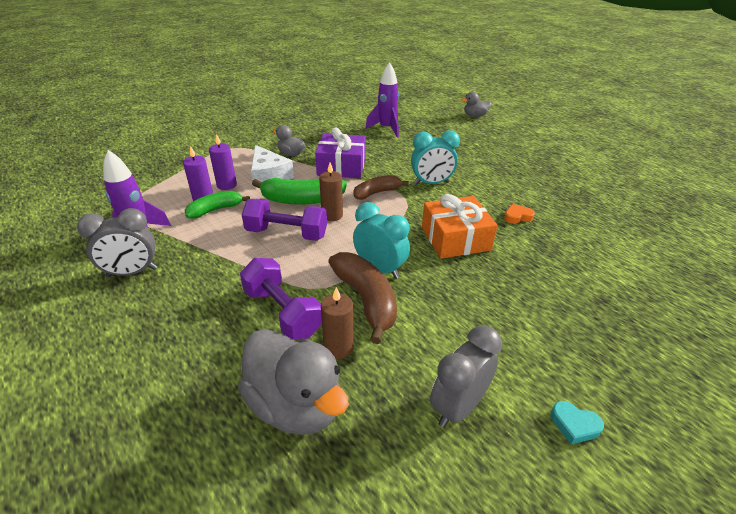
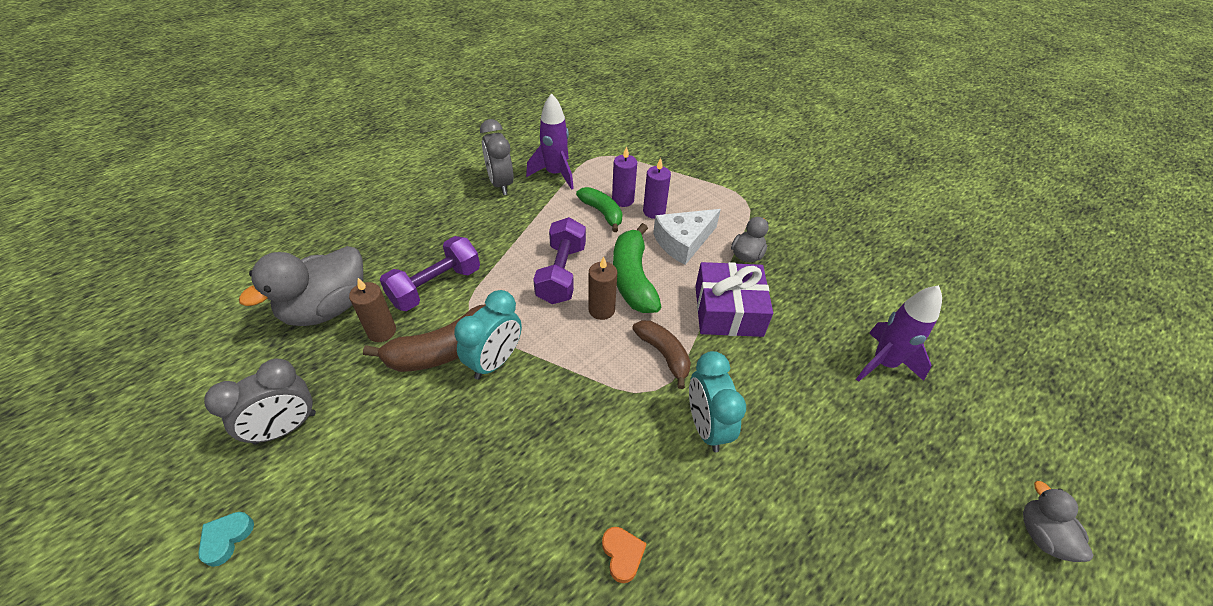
camera: 85 degrees right, 10 degrees up
orange gift [422,194,498,259] -> none
grey clock [430,326,502,428] -> grey clock turned 105 degrees clockwise [204,359,316,445]

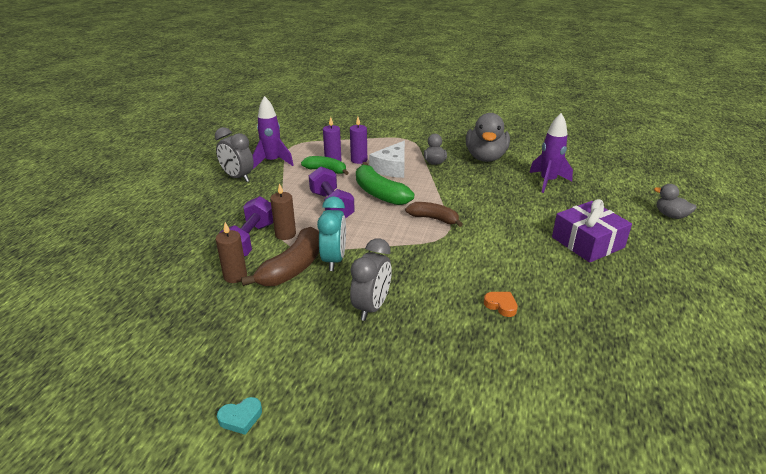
camera: 30 degrees left, 15 degrees down
turquoise heart [198,512,254,567] -> turquoise heart turned 105 degrees counterclockwise [217,397,262,435]
grey clock [204,359,316,445] -> grey clock moved to [350,238,392,321]
grey duck [239,246,363,326] -> grey duck moved to [466,113,510,162]
brown candle [588,256,617,320] -> brown candle moved to [270,183,296,240]
turquoise clock [689,351,746,452] -> none
purple gift [695,262,773,337] -> purple gift moved to [552,199,632,263]

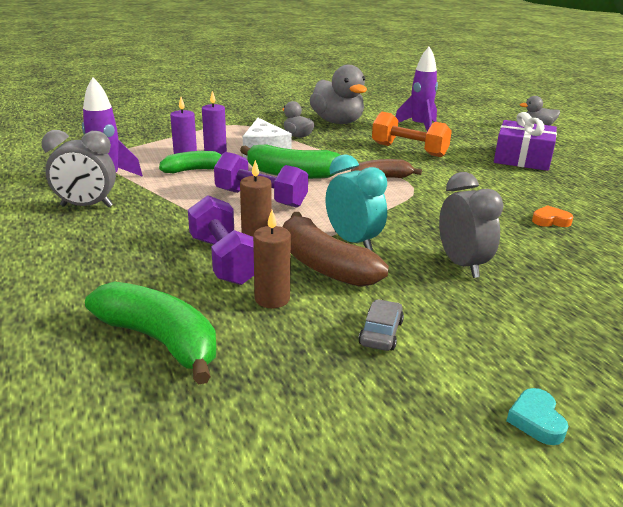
camera: 40 degrees left, 5 degrees down
turquoise heart [217,397,262,435] -> turquoise heart turned 150 degrees clockwise [506,388,568,445]
brown banana [241,227,319,286] -> brown banana turned 150 degrees clockwise [283,212,389,287]
none -> green banana [85,282,216,385]
none -> grey car [358,299,404,351]
none -> orange dumbbell [372,112,452,157]

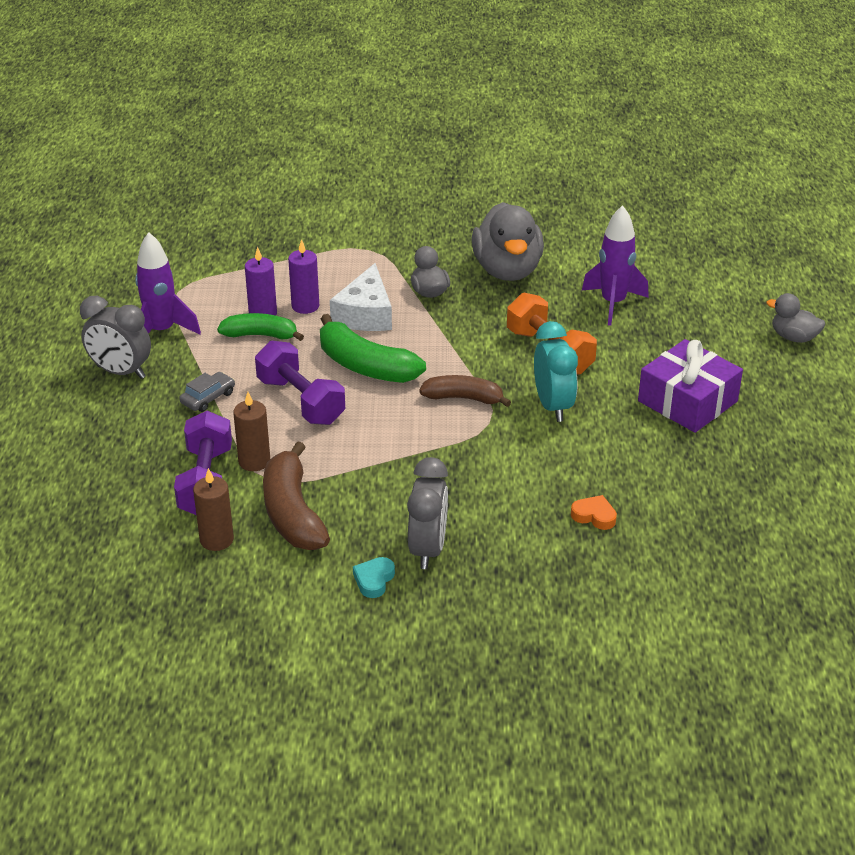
camera: 25 degrees right, 10 degrees up
green banana [85,282,216,385] -> none
turquoise clock [326,154,387,251] -> turquoise clock moved to [534,321,578,422]
grey car [358,299,404,351] -> grey car moved to [179,372,235,412]
turquoise heart [506,388,568,445] -> turquoise heart moved to [353,557,395,598]

